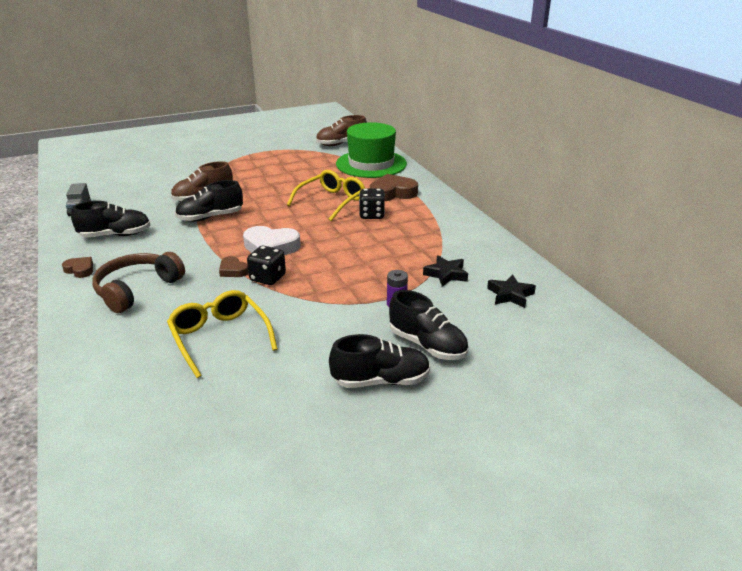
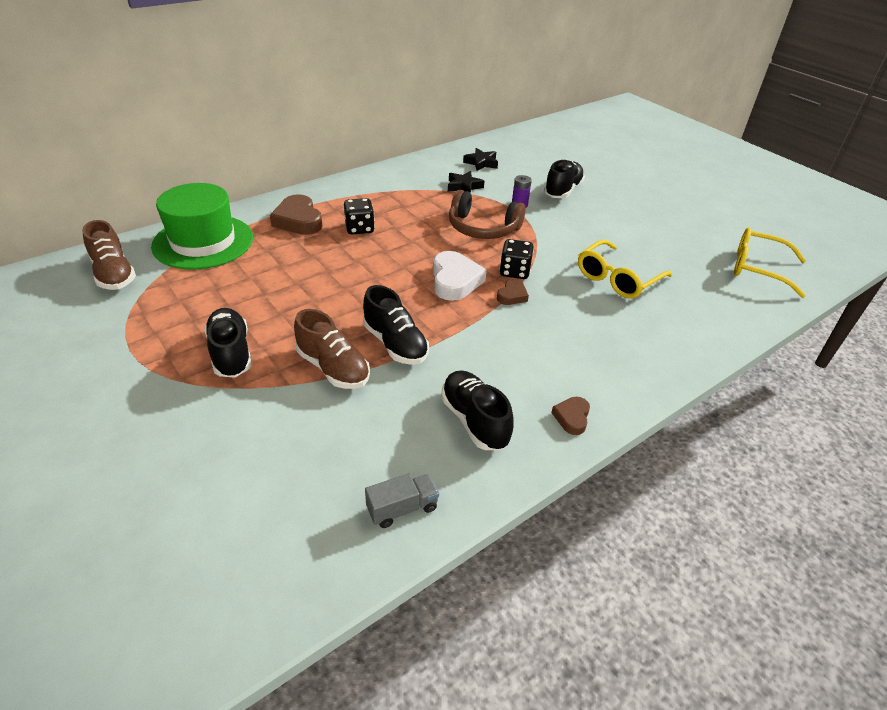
camera: 105 degrees left, 10 degrees up
brown headphones [92,252,185,313] -> brown headphones moved to [449,190,526,239]
yellow glasses [287,170,366,221] -> yellow glasses moved to [734,227,806,298]
black shoe [329,334,430,388] -> black shoe moved to [204,308,252,378]

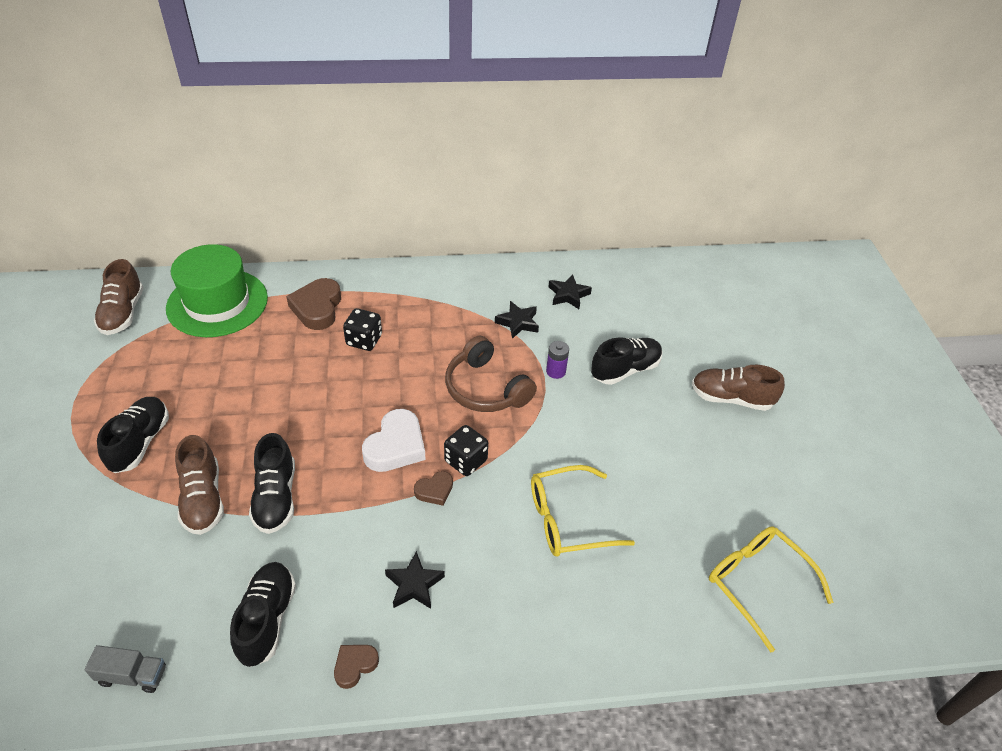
camera: 30 degrees right, 5 degrees up
none -> black star [385,551,445,609]
none -> brown shoe [692,365,785,411]

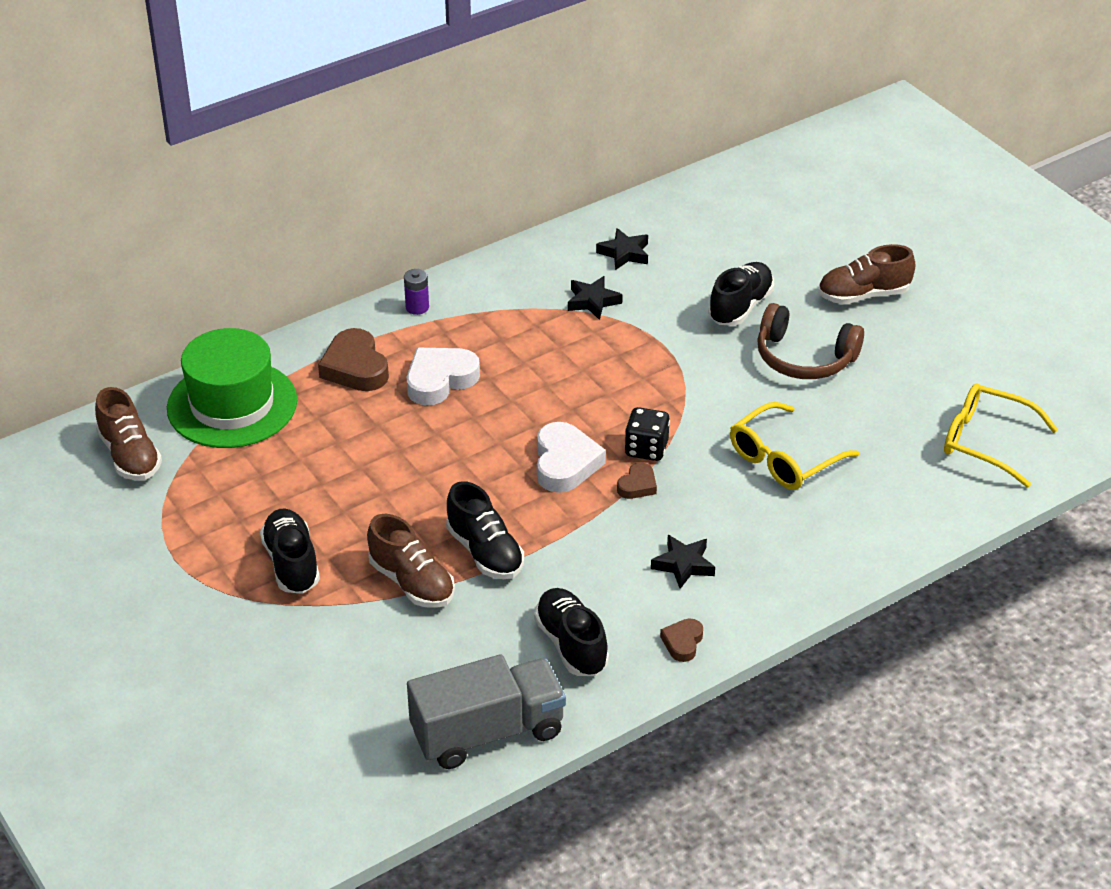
camera: 25 degrees left, 5 degrees down
grey truck [85,645,166,693] -> grey truck [407,654,566,769], size x2.12
black dice [343,308,382,351] -> white heart [407,348,480,405]
brown headphones [445,336,537,412] -> brown headphones moved to [757,303,864,379]
purple battery [546,341,569,379] -> purple battery moved to [404,269,429,315]

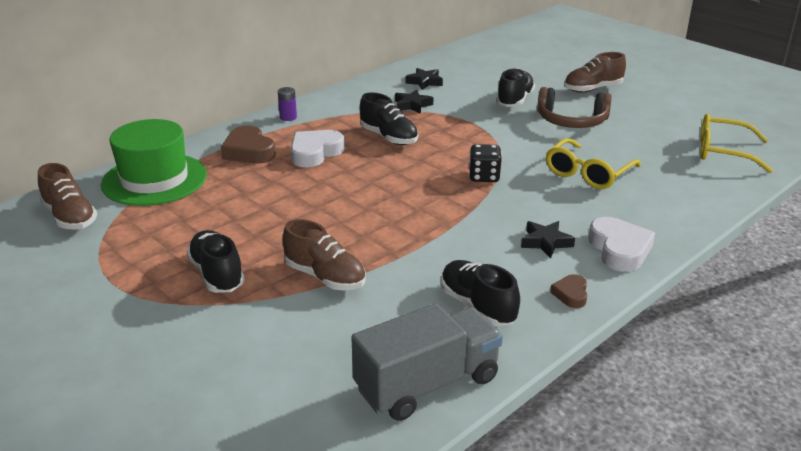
camera: 10 degrees left, 10 degrees down
black shoe [446,481,524,579] -> black shoe moved to [360,92,418,145]
white heart [537,422,606,493] -> white heart moved to [588,217,655,272]
brown heart [617,462,657,499] -> none

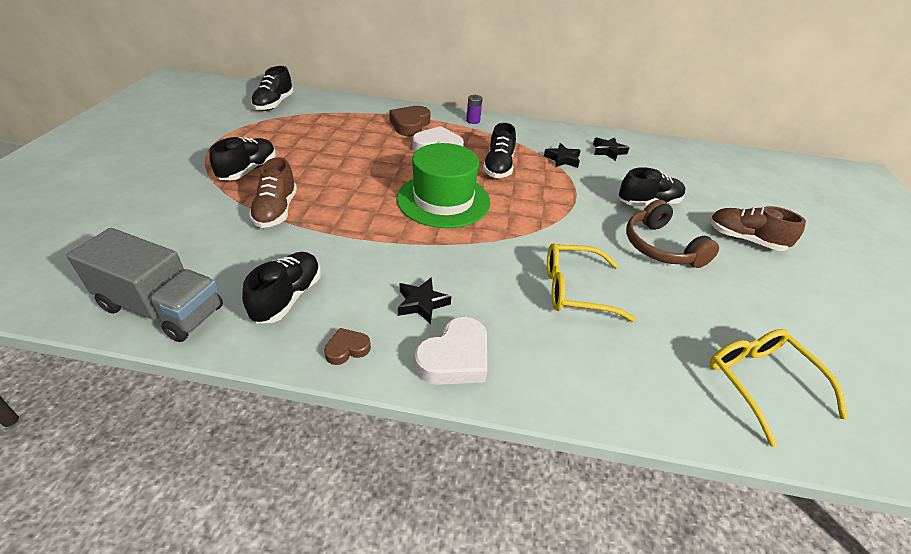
camera: 50 degrees right, 10 degrees up
brown shoe [38,163,97,229] -> black shoe [251,66,294,111]
green hat [101,119,207,206] -> green hat moved to [396,143,490,228]
black dice [469,144,501,182] -> none

